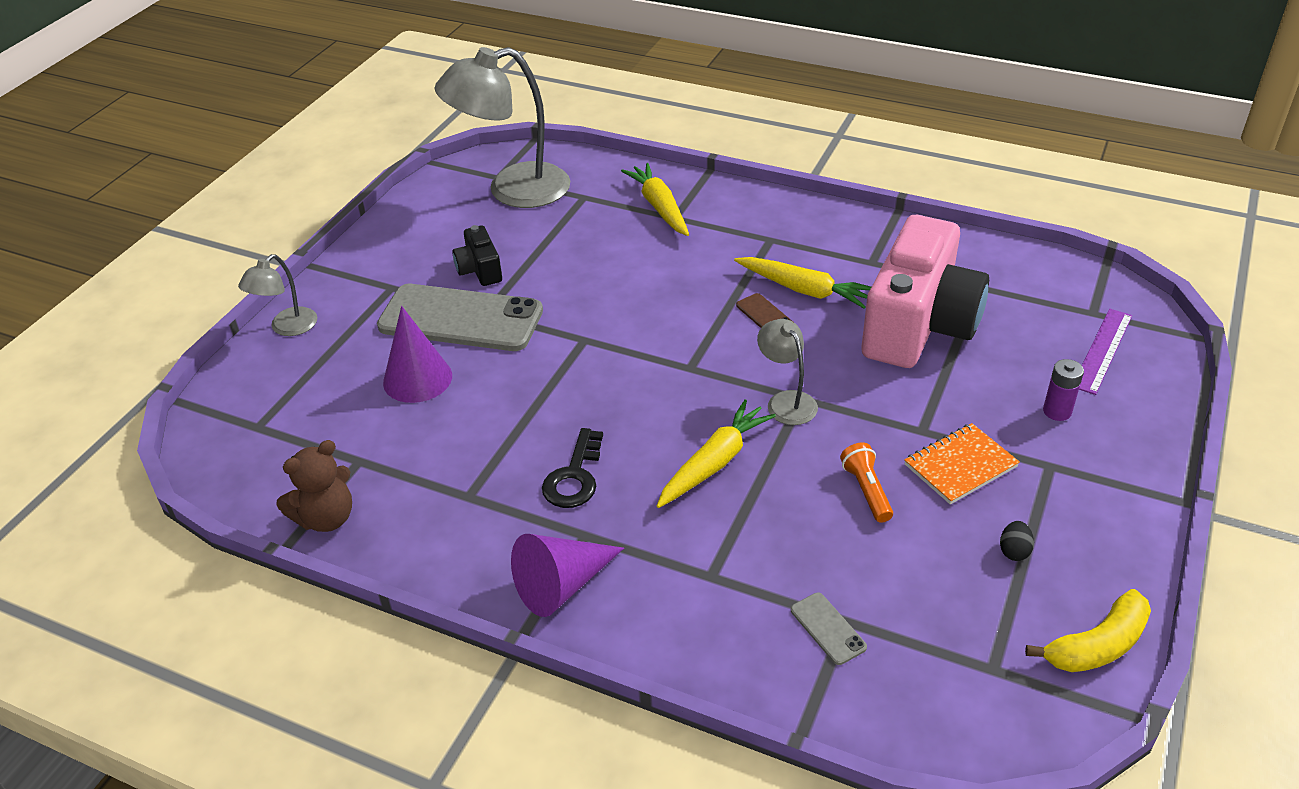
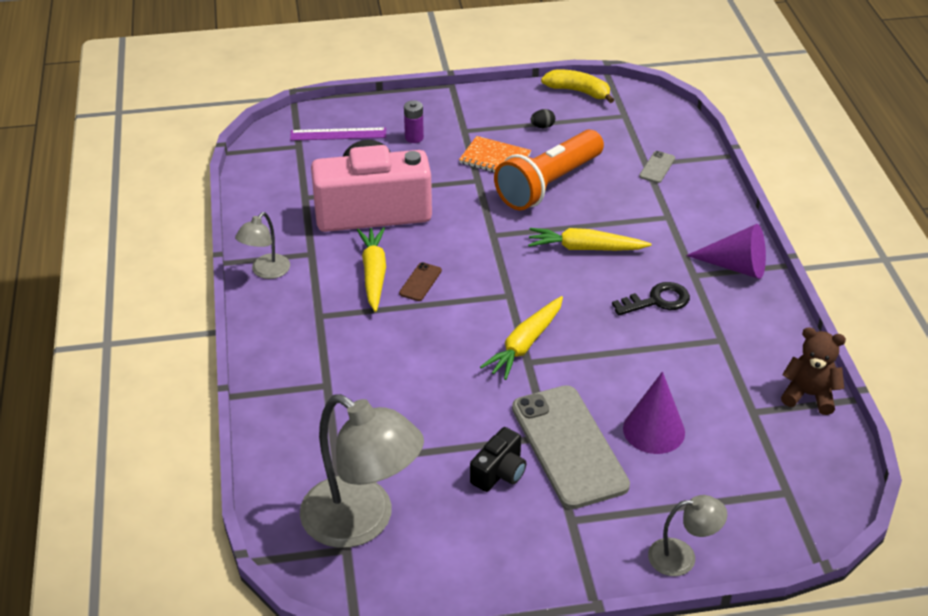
camera: 125 degrees left, 0 degrees up
yellow carrot [621,163,689,236] -> yellow carrot moved to [480,296,563,380]
grey lamp [757,319,818,425] -> grey lamp moved to [235,212,290,279]
orange flashlight [840,443,893,523] -> orange flashlight [494,130,604,211], size x2.32

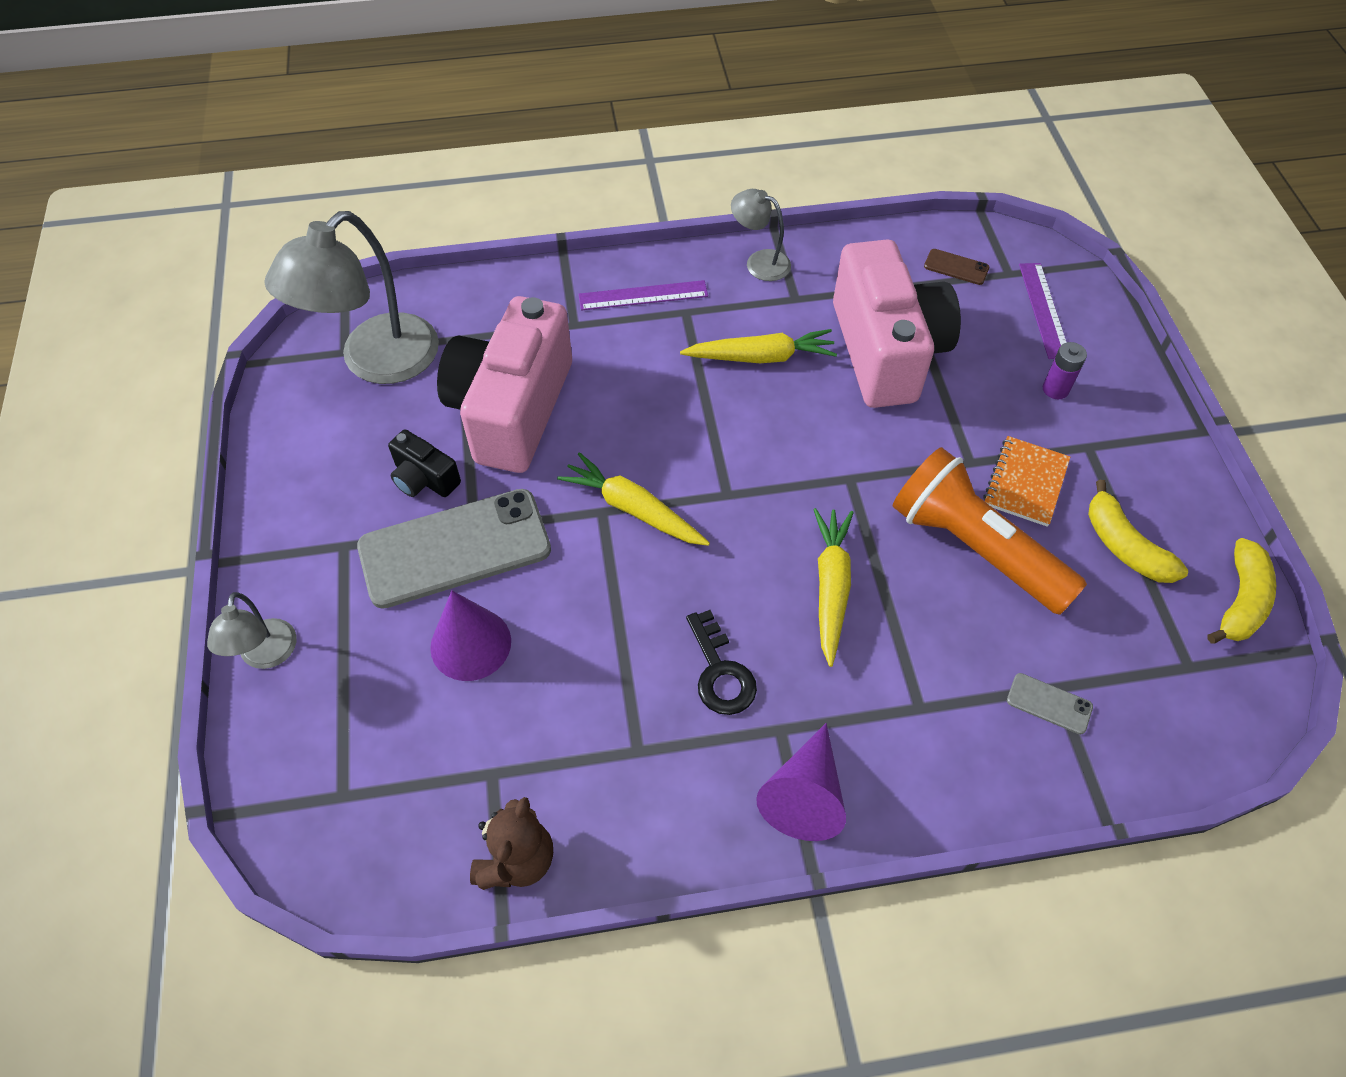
camera: 90 degrees right, 15 degrees up
brown phone [399,262,442,301] -> brown phone moved to [924,249,989,285]
black egg [530,109,555,128] -> yellow banana [1088,480,1188,583]
none -> pink camera [437,296,572,473]
none -> purple ruler [579,280,708,311]

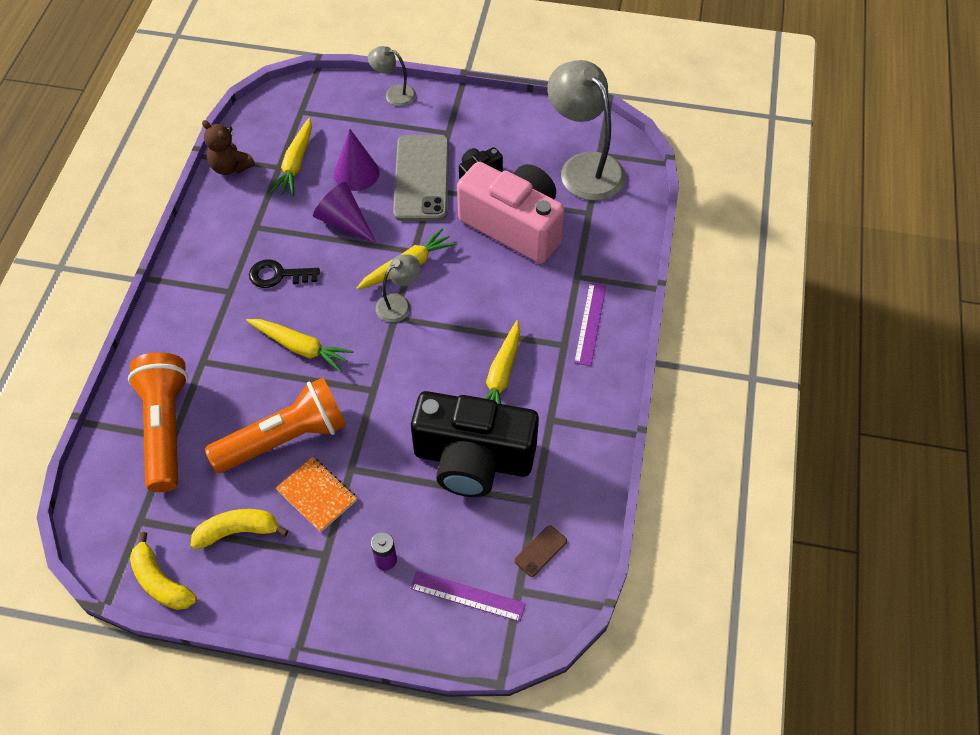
camera: 110 degrees right, 0 degrees up
grey lamp [731,189,791,281] -> grey lamp moved to [376,254,421,323]
purple cone [756,723,846,841] -> purple cone moved to [313,182,377,244]
pink camera [833,240,961,408] -> black camera [411,391,539,497]
grey phone [1007,673,1093,735] -> orange flashlight [128,352,188,492]
none -> yellow carrot [270,118,312,196]

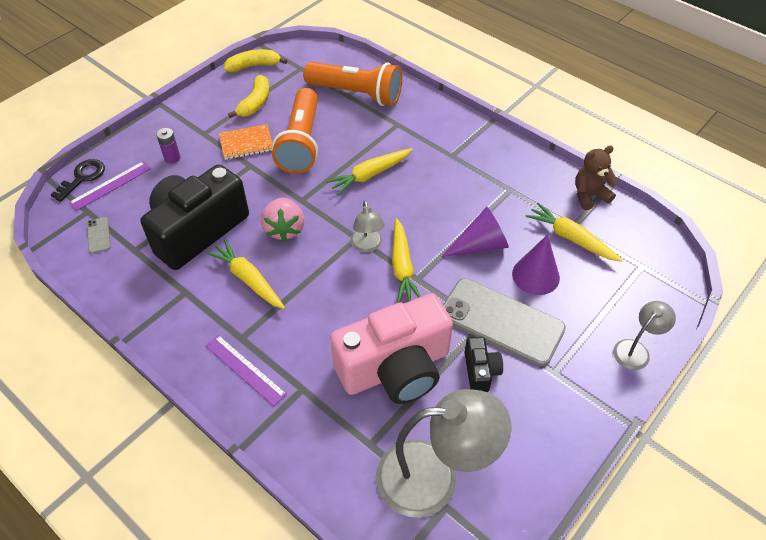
camera: 120 degrees right, 5 degrees down
black key [249,259,320,288] -> black key moved to [51,159,105,202]
brown phone [515,525,567,577] -> grey phone [87,217,110,254]
none -> pink strawberry [261,198,304,242]

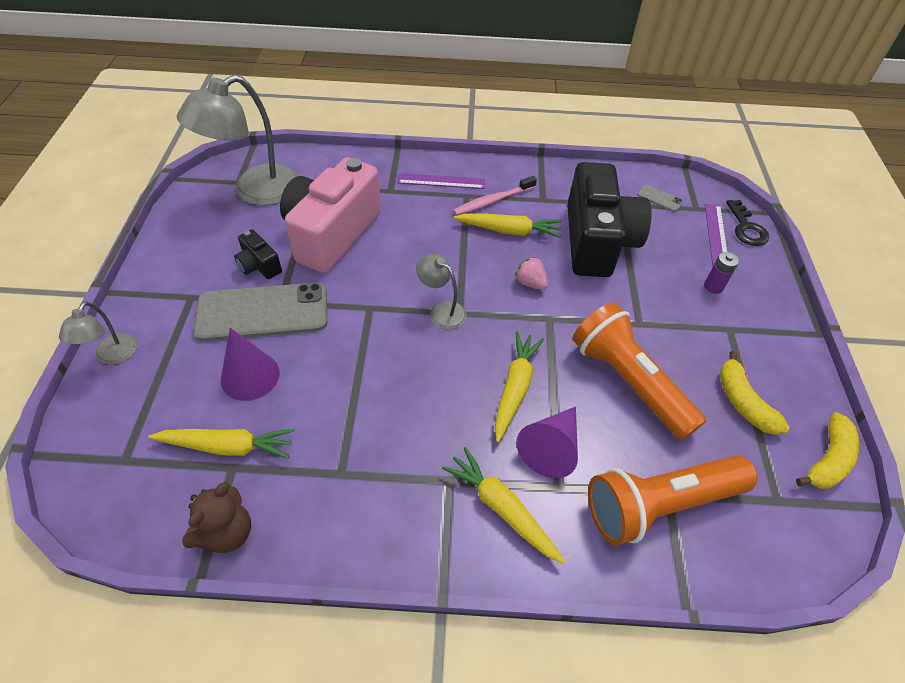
camera: 140 degrees right, 0 degrees up
orange notebook [219,124,272,160] -> none
pink strawberry [261,198,304,242] -> pink strawberry [515,257,548,290], size x0.63
yellow carrot [392,218,421,303] -> yellow carrot moved to [442,447,566,564]
purple cone [441,207,509,257] -> purple cone moved to [517,406,578,478]
none -> pink toothbrush [453,176,537,216]

